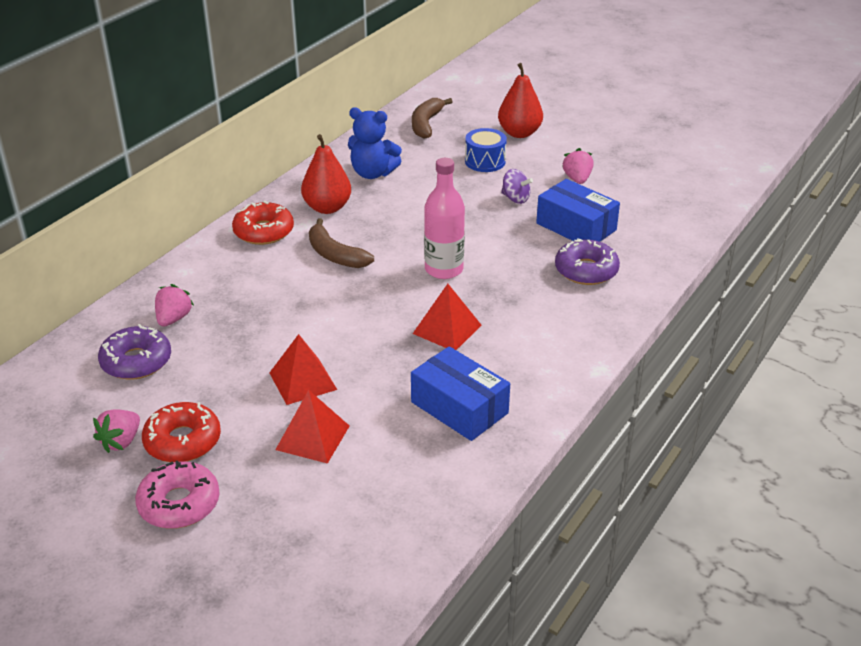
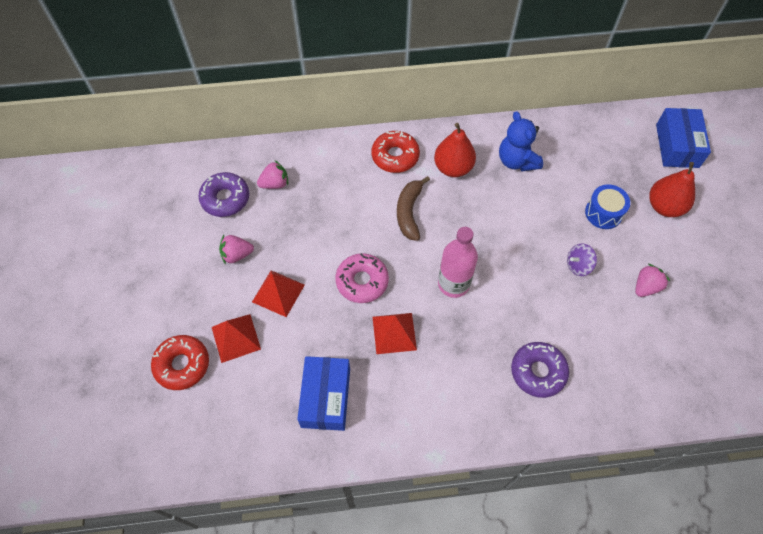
camera: 50 degrees right, 25 degrees up
pink strawberry [93,409,140,453] -> pink strawberry moved to [219,235,254,264]
pink donut [135,460,220,529] -> pink donut moved to [335,253,389,303]
red donut [142,402,221,462] -> red donut moved to [151,335,209,390]
brown banana [412,98,453,139] -> none
purple spinning top [501,169,533,204] -> purple spinning top turned 75 degrees clockwise [567,244,597,276]
blue box [536,179,620,242] -> blue box moved to [656,108,711,168]

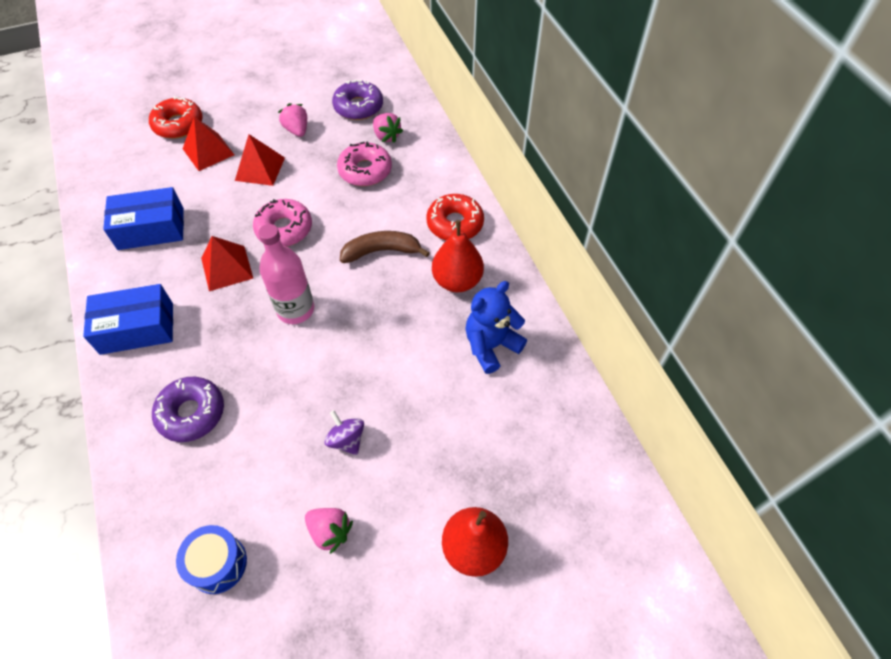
camera: 75 degrees right, 5 degrees down
blue drum [585,184,630,229] -> blue drum moved to [176,525,247,594]
blue box [656,108,711,168] -> blue box moved to [83,284,173,355]
none -> pink donut [337,141,392,186]

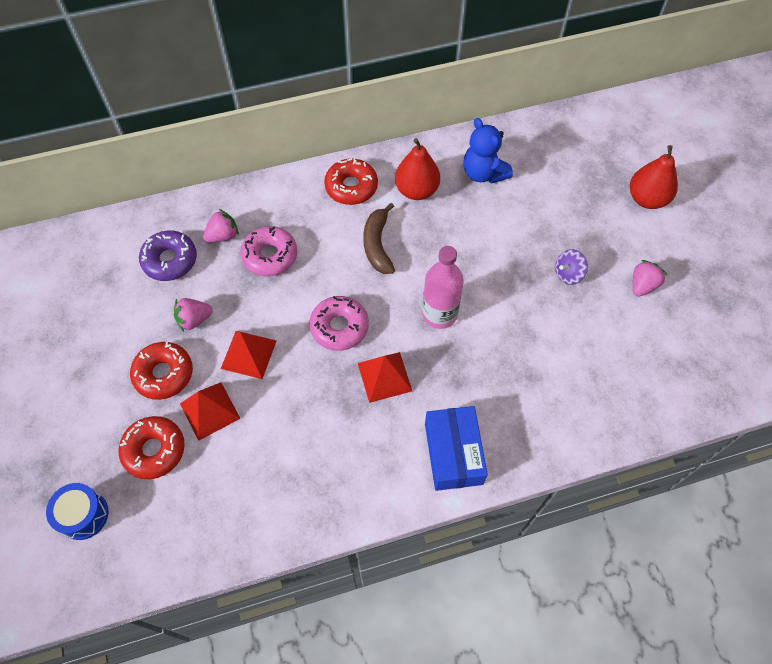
camera: 85 degrees left, 5 degrees up
blue box [103,187,184,250] -> none
purple donut [152,377,224,442] -> none
blue drum [176,525,247,594] -> blue drum moved to [46,483,108,540]
none -> red donut [130,342,193,400]

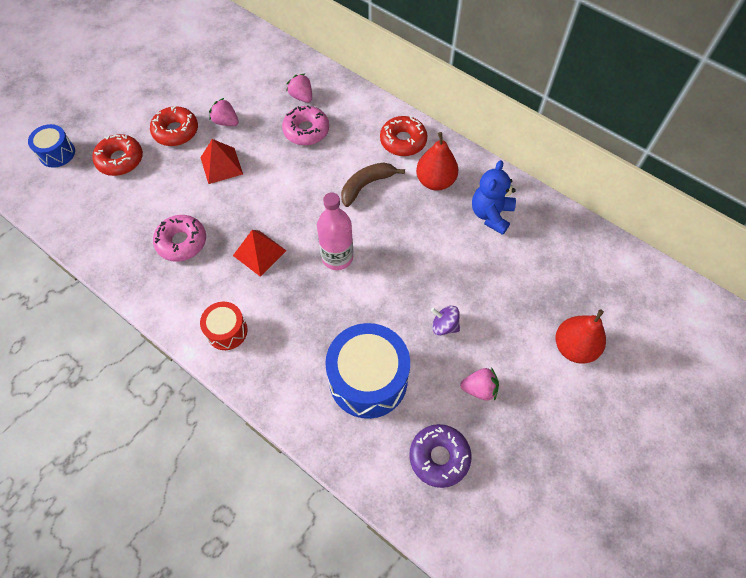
camera: 55 degrees right, 0 degrees up
purple donut [139,230,197,281] -> purple donut moved to [409,424,471,488]
red pyramid [180,382,241,441] -> none
pink strawberry [203,209,239,242] -> pink strawberry turned 150 degrees counterclockwise [286,73,312,103]
pink donut [309,296,369,351] -> pink donut moved to [153,215,206,262]
blue box [425,406,488,491] -> red drum [200,302,248,350]
none -> blue drum [325,323,410,419]

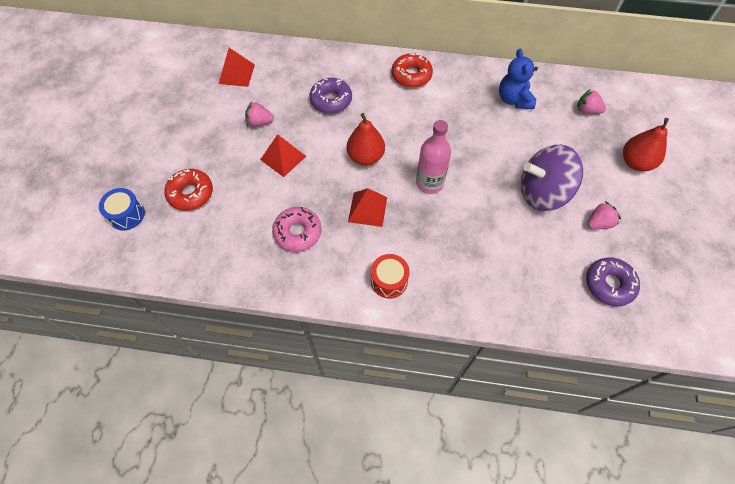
camera: 30 degrees left, 0 degrees up
red donut [150,106,198,146] -> none
pink donut [282,106,329,145] -> purple donut [310,78,352,113]
pink strawberry [286,73,312,103] -> pink strawberry moved to [577,89,606,114]
blue drum [325,323,410,419] -> none
brown banana [341,163,405,207] -> none
red pear [416,132,459,191] -> red pear moved to [347,113,385,166]
purple spinning top [431,306,460,335] -> purple spinning top [521,145,583,211], size x2.29
none -> red pyramid [219,48,255,87]

